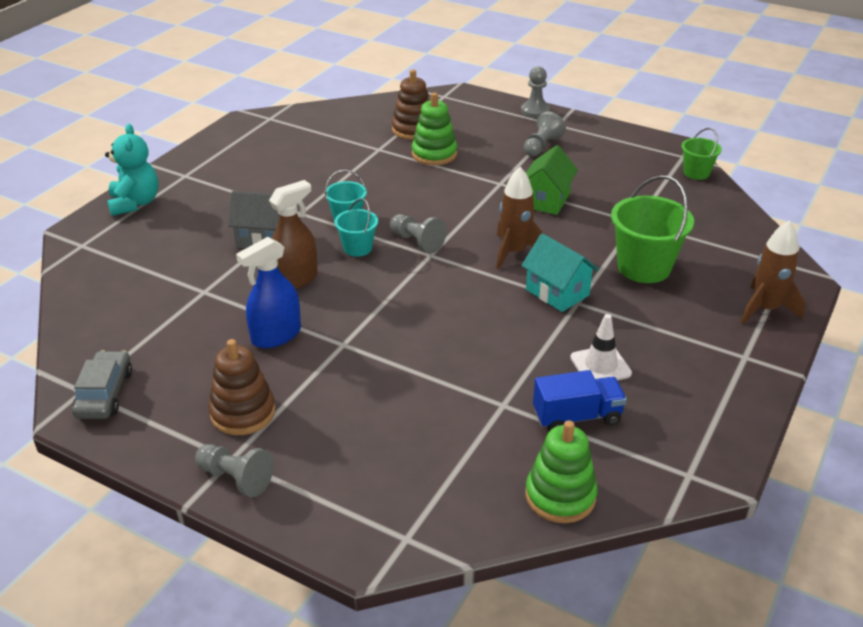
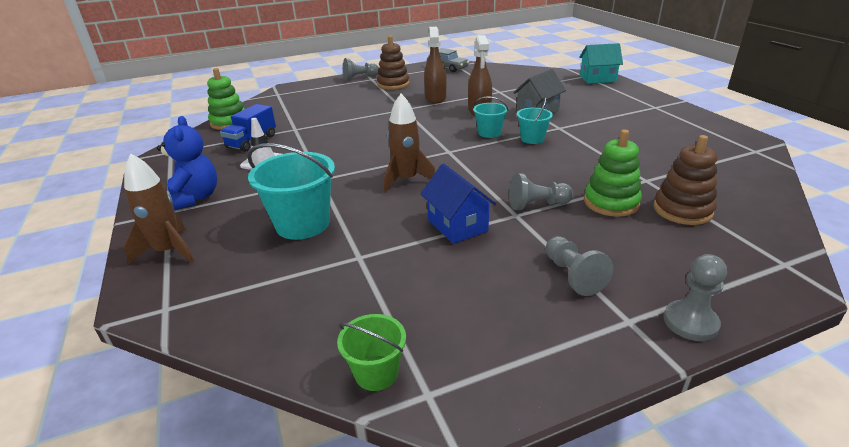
camera: 130 degrees right, 5 degrees down
turquoise teddy bear [105,124,159,216] -> none
blue spray bottle [236,237,301,348] -> brown spray bottle [424,27,447,104]
grey pawn [390,214,446,254] -> grey pawn moved to [509,173,573,210]
turquoise house [521,233,599,312] -> turquoise house moved to [579,43,623,84]
green house [526,145,578,215] -> blue house [420,163,496,244]
green bucket [611,175,694,283] -> turquoise bucket [247,143,335,240]
none -> blue teddy bear [157,116,217,210]

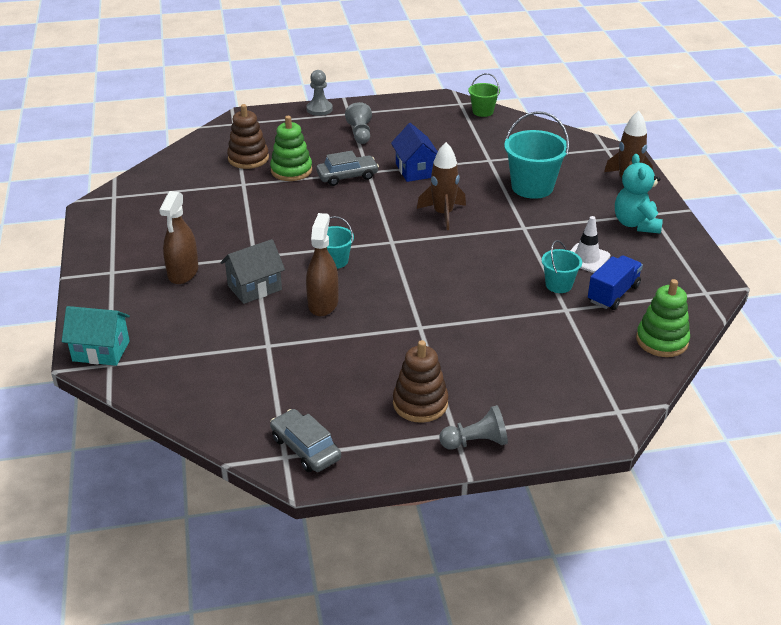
camera: 170 degrees left, 5 degrees up
blue teddy bear [157,116,217,210] -> turquoise teddy bear [615,154,663,233]
brown spray bottle [424,27,447,104] -> brown spray bottle moved to [159,191,199,284]
grey pawn [509,173,573,210] -> grey car [316,151,379,186]
turquoise bucket [517,97,553,144] -> turquoise bucket moved to [542,240,582,293]

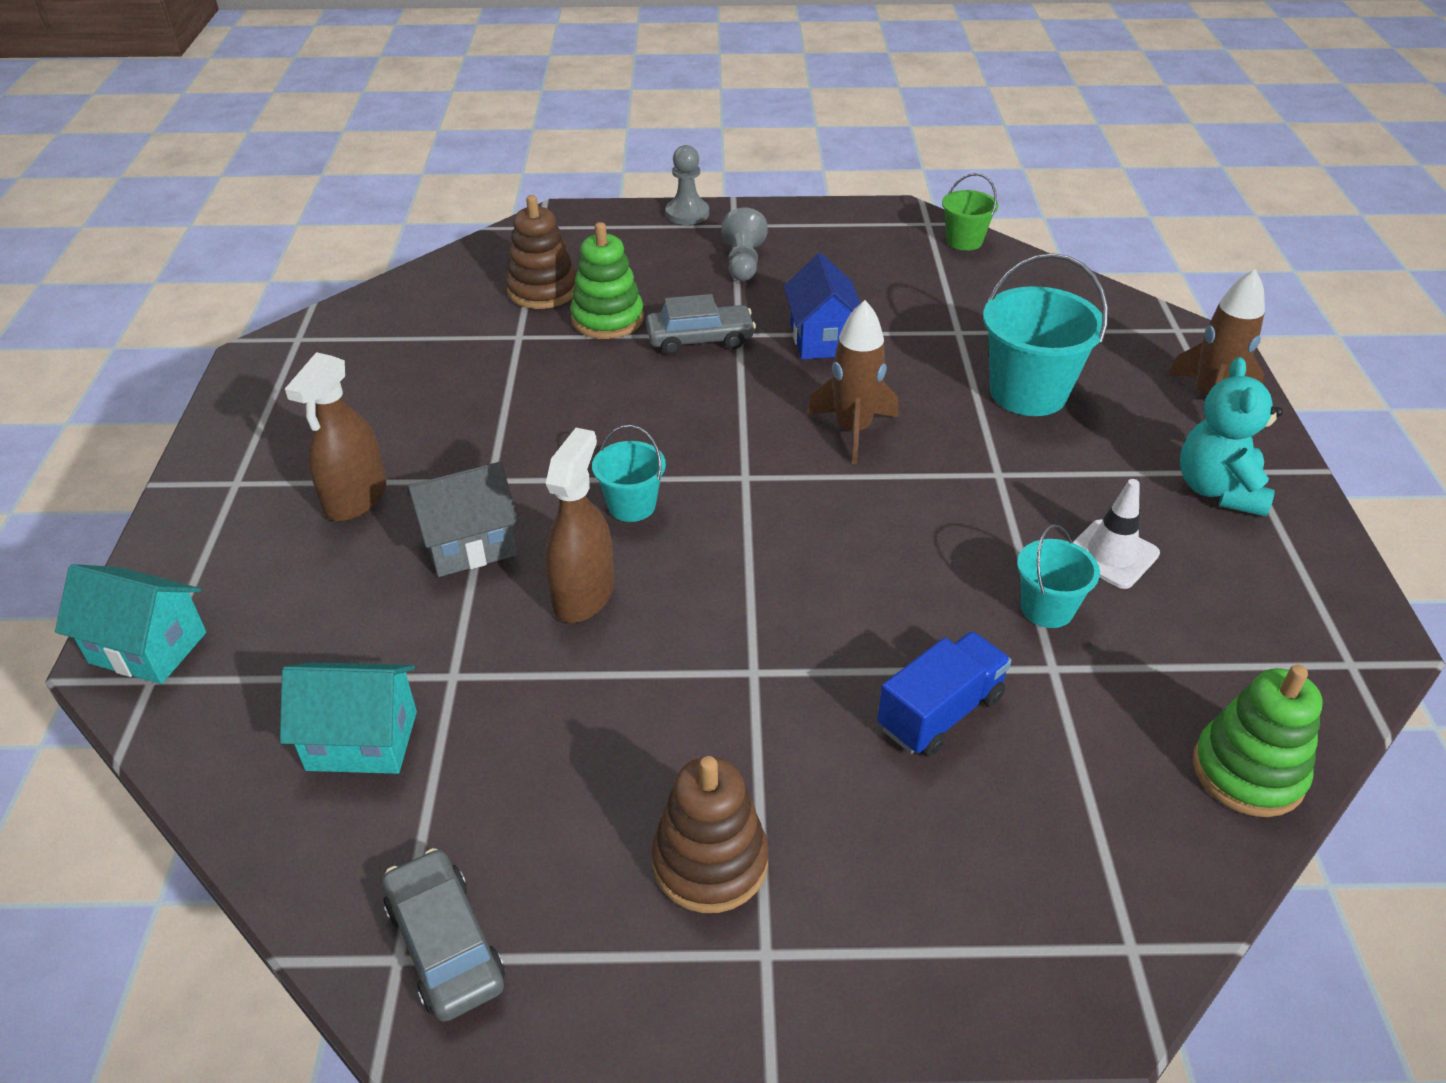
camera: 10 degrees right, 5 degrees up
grey pawn [439,405,508,449] -> none
blue truck [588,255,643,310] -> blue truck moved to [877,631,1011,757]
none -> turquoise house [280,662,417,774]

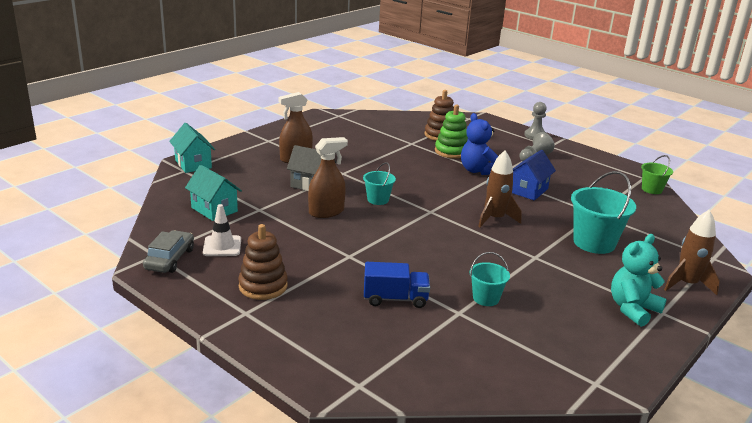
camera: 40 degrees right, 15 degrees down
grey car [646,294,756,355] -> blue teddy bear [461,113,498,175]
white traffic cone [1073,479,1160,589] -> white traffic cone moved to [203,204,241,256]
green stacking toy [1193,665,1322,817] -> none

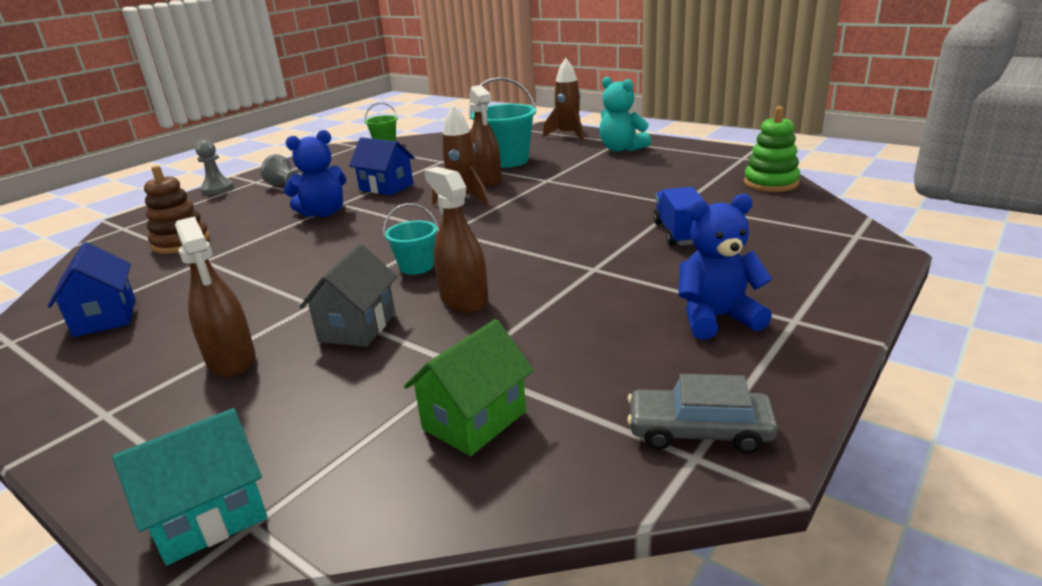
camera: 90 degrees left, 0 degrees up
turquoise house [185,165,242,221] -> green house [404,319,534,456]
white traffic cone [203,204,241,256] -> none
brown stacking toy [238,224,288,300] -> blue teddy bear [678,194,772,340]
green stacking toy [435,104,468,159] -> green stacking toy moved to [744,106,800,192]
turquoise bucket [470,252,510,306] -> none
none -> blue house [48,242,135,337]
none -> brown spray bottle [469,85,502,187]

